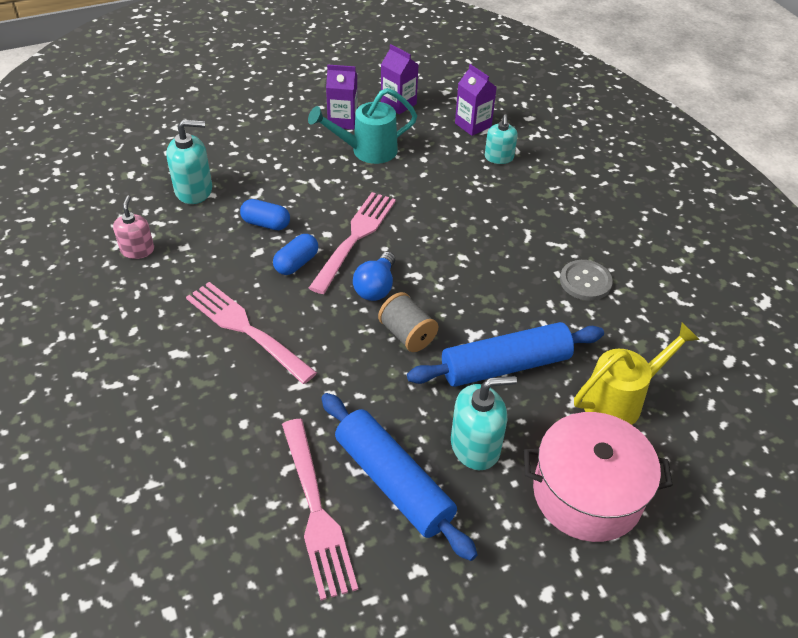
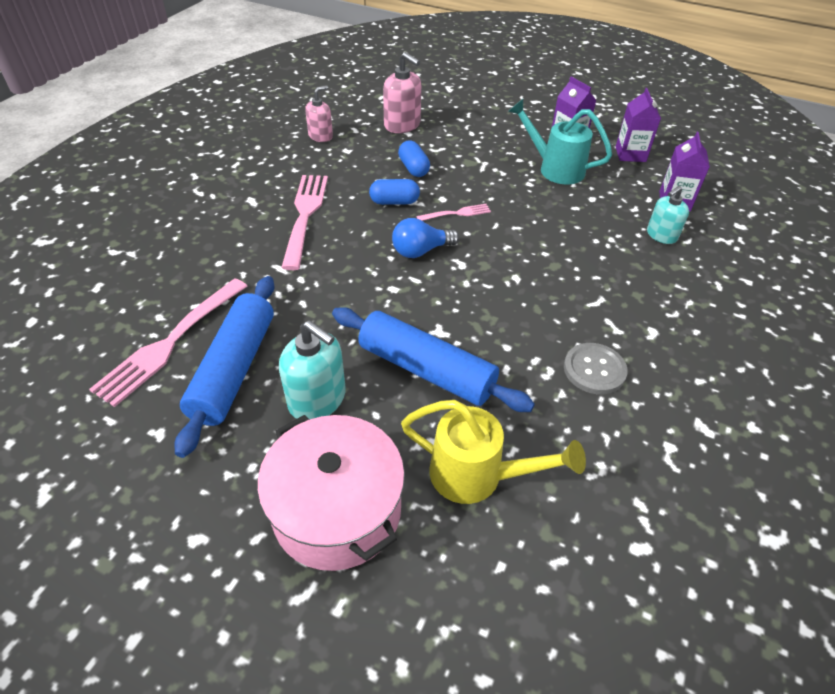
camera: 50 degrees right, 0 degrees up
turquoise soap dispenser [166,120,212,204] -> pink soap dispenser [383,52,421,133]
pink fork [309,192,396,294] -> pink fork [416,204,491,221], size x0.50
grey spool [378,292,438,352] -> none

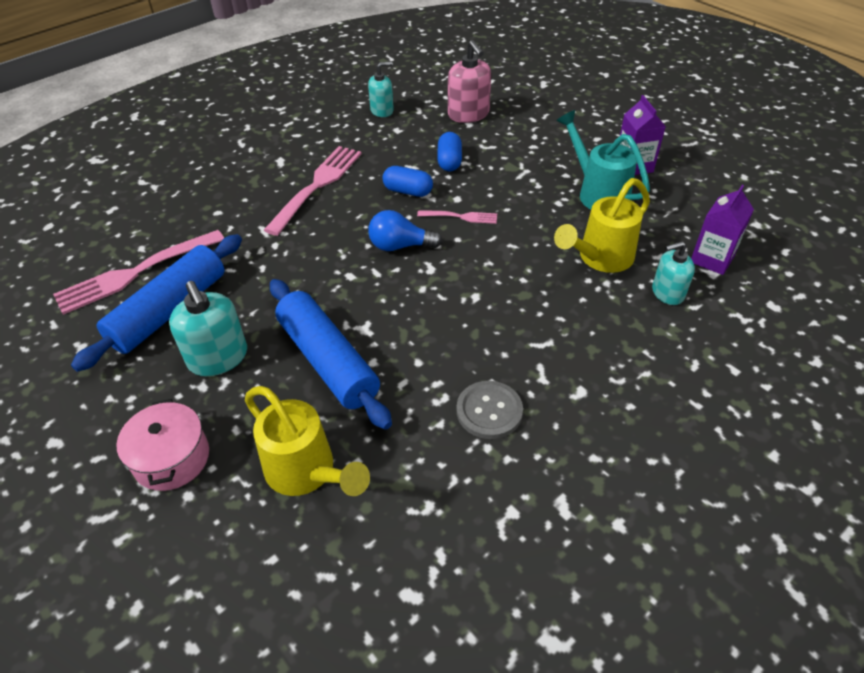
camera: 25 degrees right, 0 degrees up
pink pot [257,415,405,571] -> pink pot [116,399,209,491], size x0.63
pink soap dispenser [305,85,333,142] -> turquoise soap dispenser [368,62,394,117]
purple carton [615,88,661,162] -> none
none -> yellow watering can [554,178,650,273]

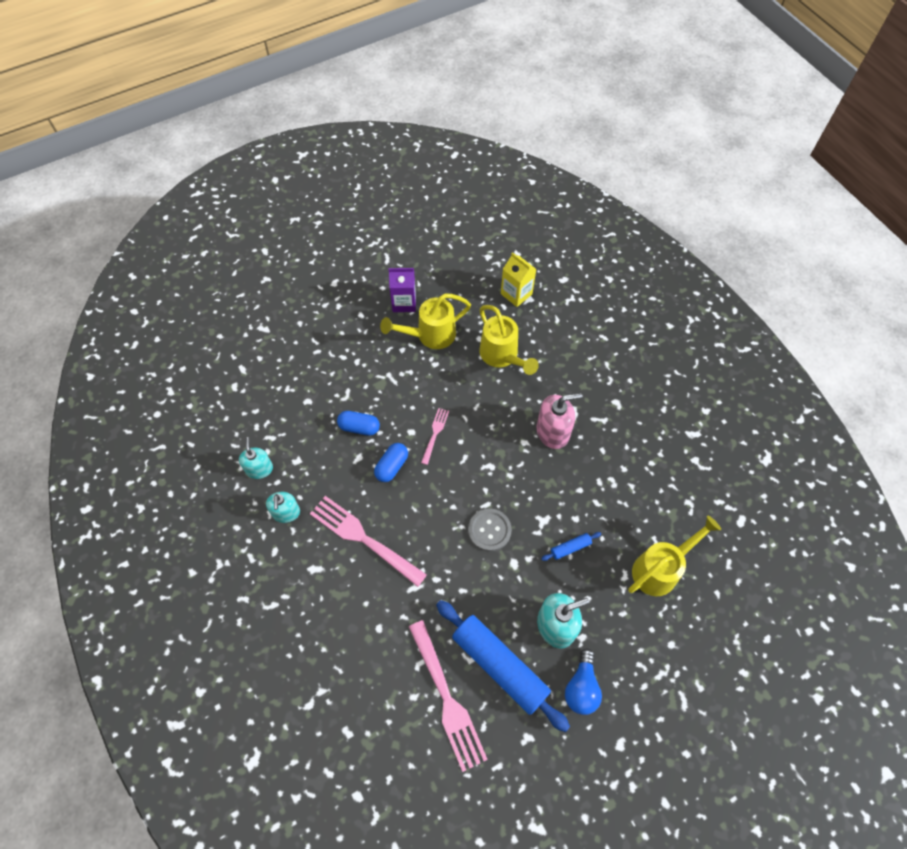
camera: 80 degrees left, 15 degrees up
pink pot [116,399,209,491] -> none
blue rolling pin [270,279,392,430] -> blue rolling pin [541,532,601,561], size x0.41
blue light bulb [368,210,443,251] -> blue light bulb moved to [565,649,602,715]
pink soap dispenser [448,40,491,123] -> pink soap dispenser moved to [537,393,583,449]
grey button [456,381,523,439] -> grey button moved to [468,508,512,552]
turquoise watering can [556,110,650,209] -> yellow watering can [380,294,471,349]
turquoise soap dispenser [652,241,695,305] -> turquoise soap dispenser moved to [266,492,300,523]
purple carton [691,185,754,275] -> yellow carton [501,252,536,307]

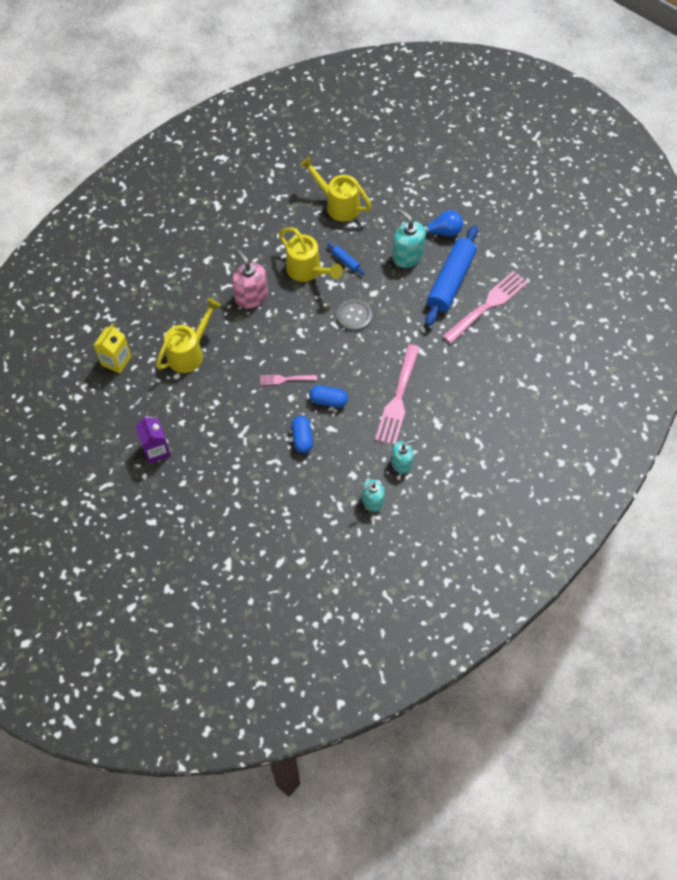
camera: 110 degrees left, 0 degrees up
yellow watering can [380,294,471,349] -> yellow watering can moved to [279,227,343,282]

